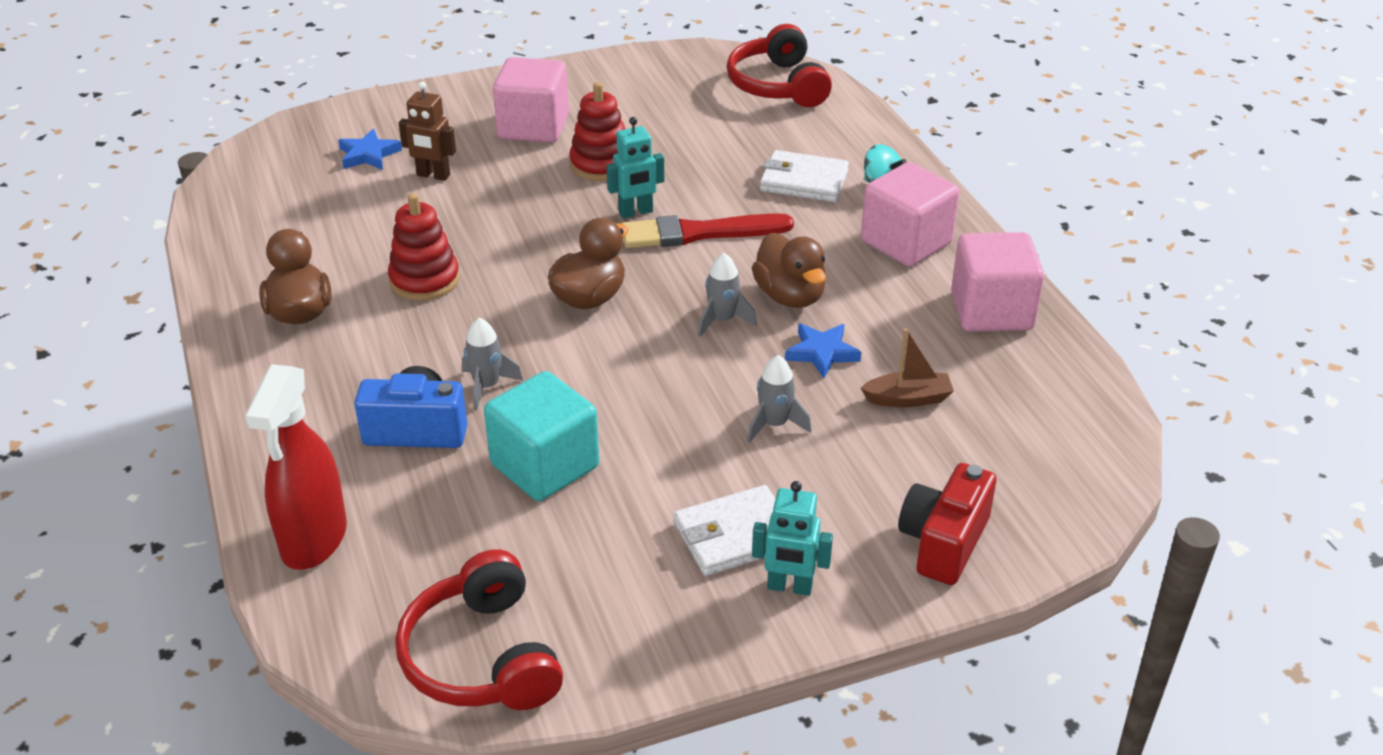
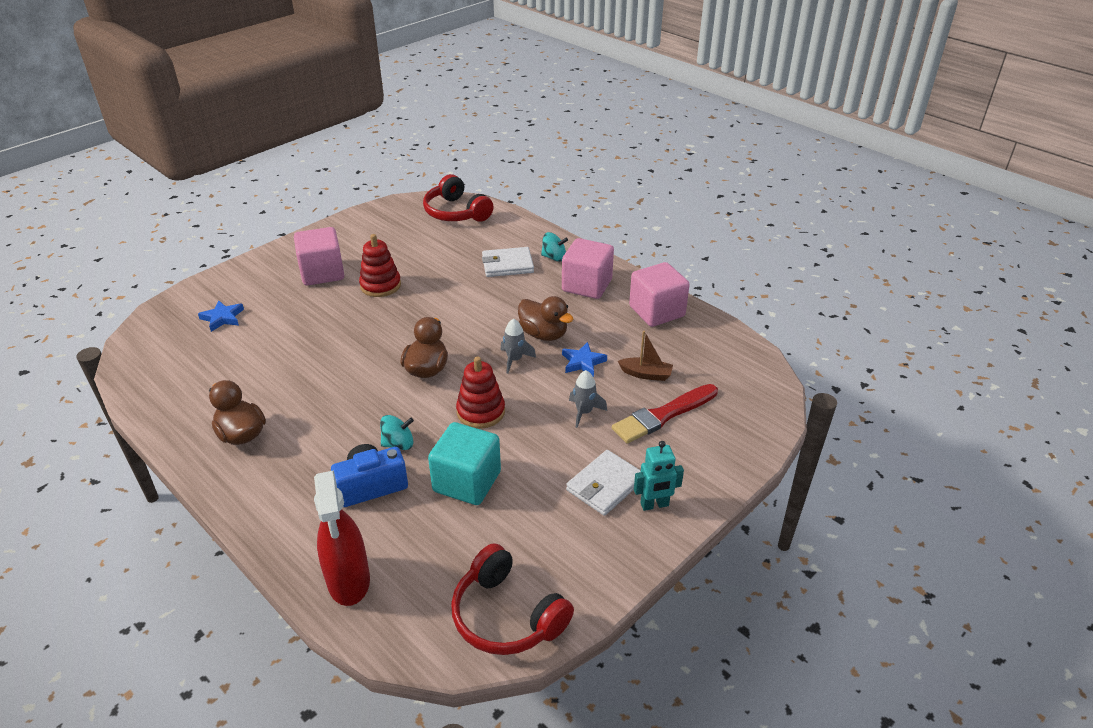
camera: 25 degrees left, 0 degrees up
red stacking toy [388,193,460,301] -> red stacking toy moved to [456,356,505,428]
brown robot [399,82,456,181] -> none
grey rocket [462,318,523,410] -> turquoise spinning top [380,415,414,450]
turquoise robot [606,117,664,219] -> none
red brush [622,213,794,248] -> red brush moved to [612,384,718,444]
brown boat [861,329,954,407] -> brown boat turned 45 degrees clockwise [618,331,673,381]
red camera [898,463,996,585] -> none

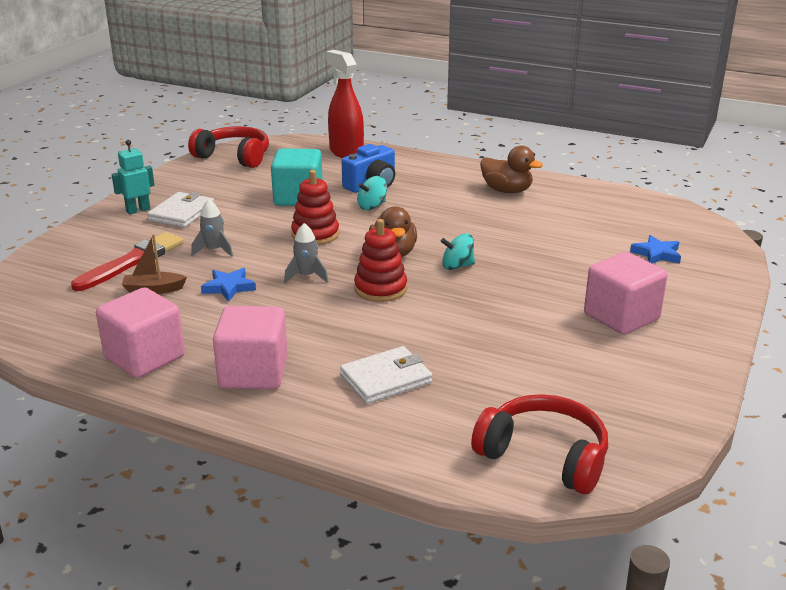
camera: 160 degrees right, 10 degrees down
red stacking toy [359,234,401,297] -> red stacking toy moved to [354,219,407,302]
brown duck [518,296,573,341] -> none
turquoise spinning top [541,232,568,262] -> turquoise spinning top moved to [441,233,475,270]

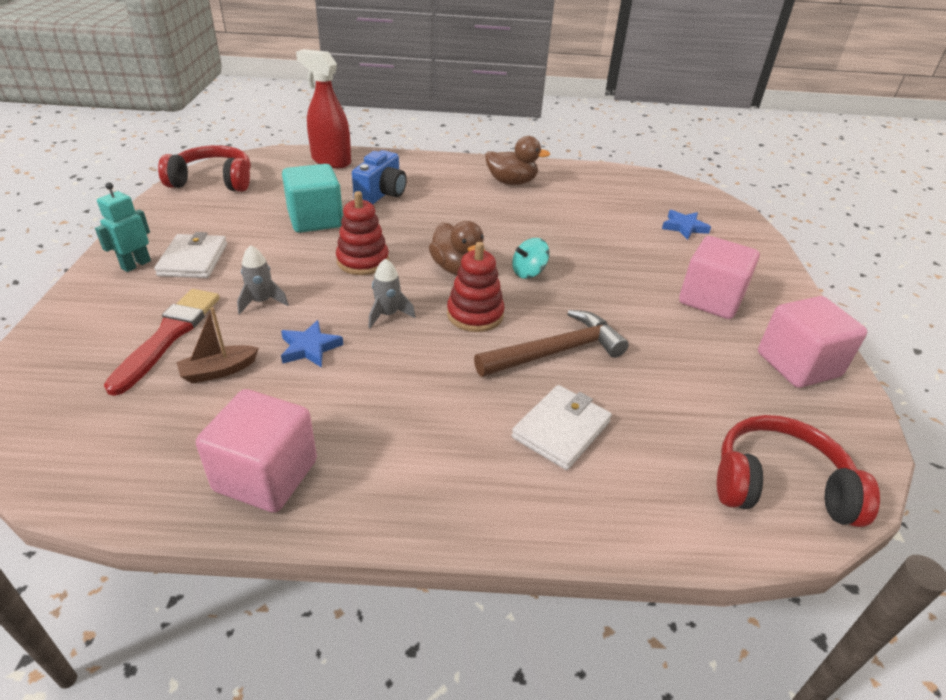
camera: 25 degrees left, 10 degrees up
pink cube [213,306,288,389] -> pink cube moved to [758,296,867,388]
turquoise spinning top [357,176,387,210] -> none
none -> brown hammer [474,310,629,377]

